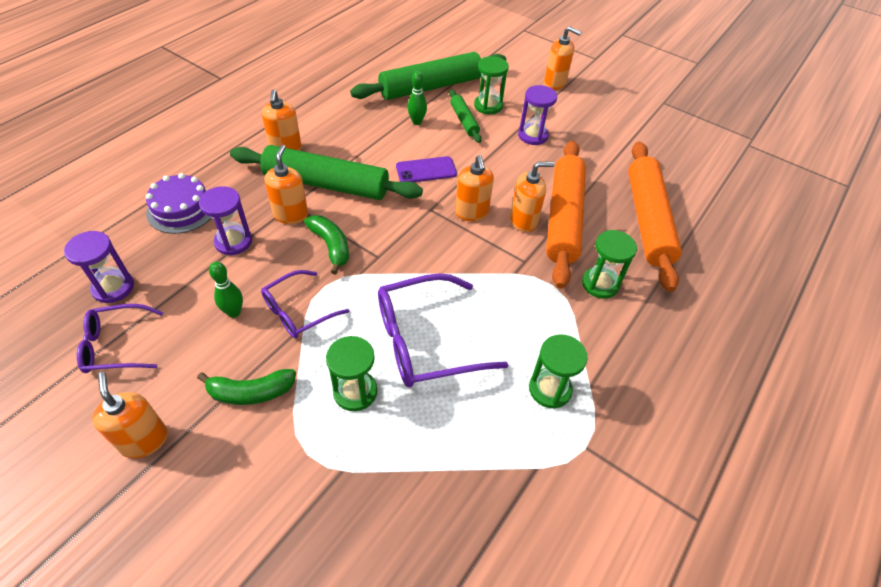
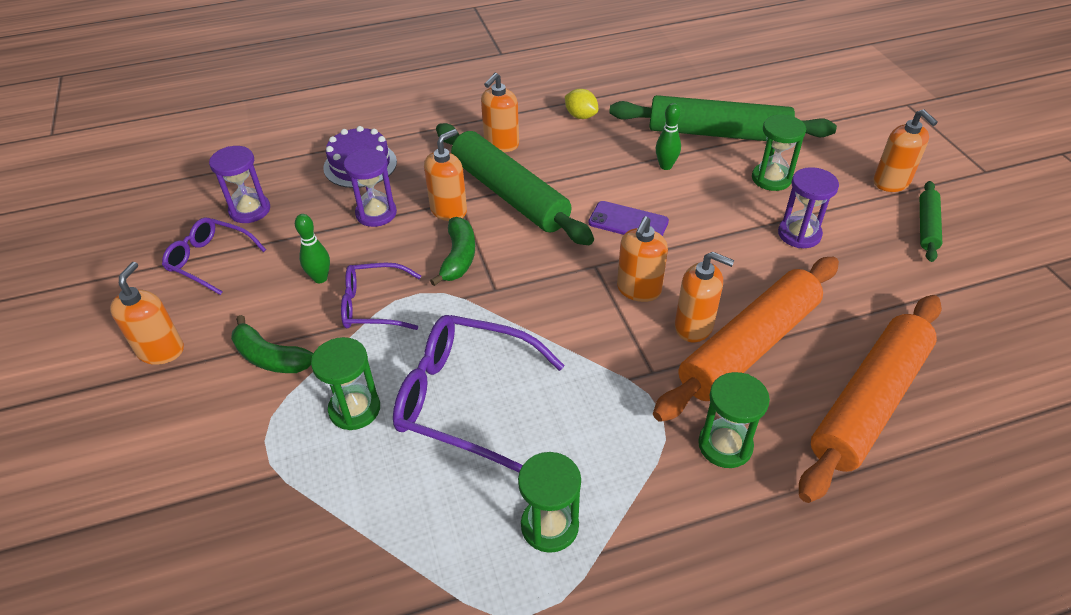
camera: 40 degrees right, 5 degrees down
green rolling pin [449,90,482,143] -> green rolling pin moved to [920,181,942,262]
none -> yellow lemon [565,89,598,119]

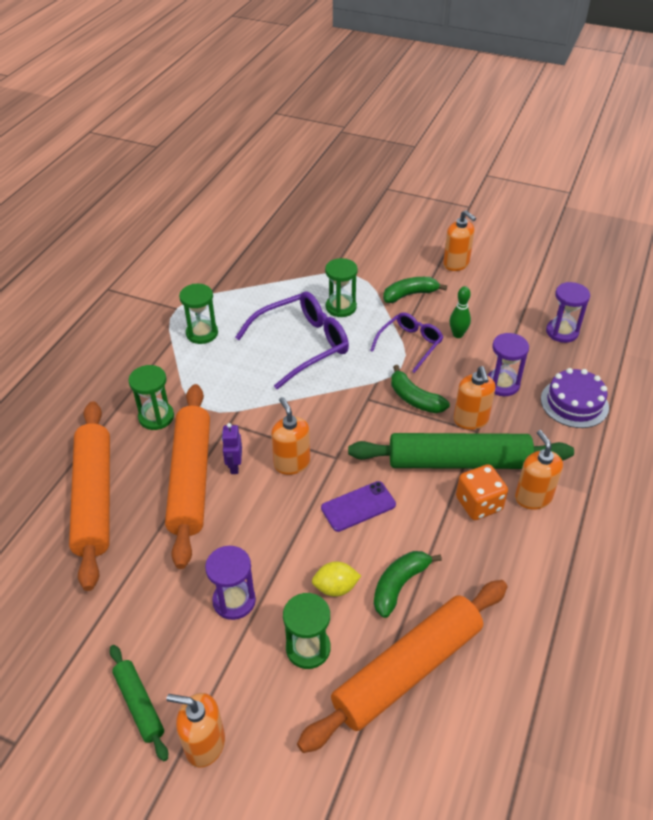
camera: 130 degrees right, 0 degrees up
purple glasses [162,218,266,295] -> none
yellow lemon [565,89,598,119] -> yellow lemon moved to [312,561,361,597]
green rolling pin [609,95,837,141] -> orange rolling pin [297,580,507,753]
green bowling pin [656,103,681,170] -> green banana [374,551,442,618]
orange soap dispenser [675,252,734,342] -> purple robot [222,423,242,474]
none -> orange dice [456,464,508,520]

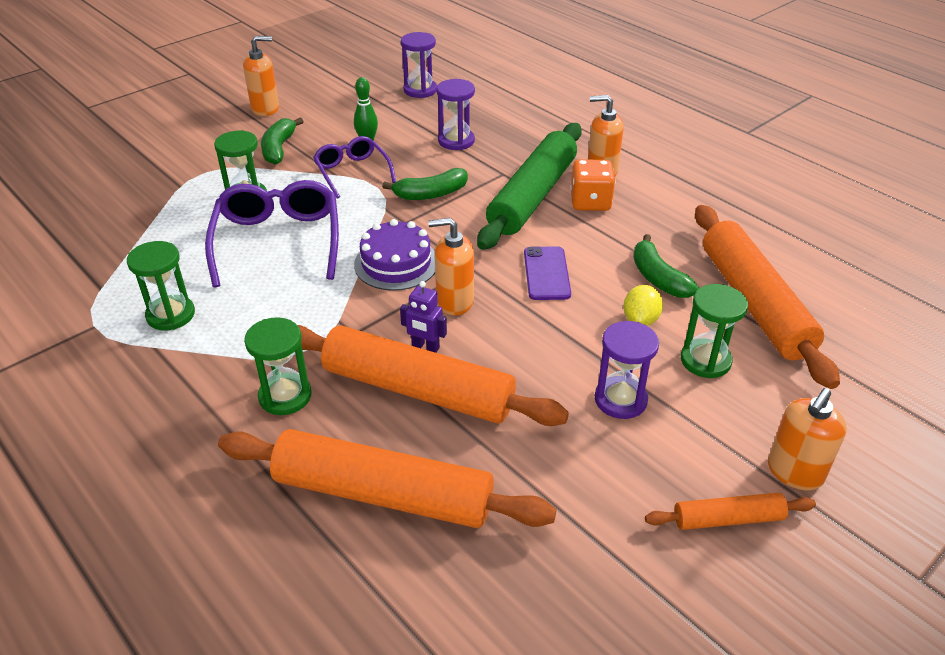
camera: 65 degrees left, 5 degrees down
green rolling pin [110,645,168,761] -> orange rolling pin [645,493,816,530]
orange soap dispenser [453,366,496,430] -> none
purple cake [541,368,609,428] -> purple cake moved to [354,219,435,291]

